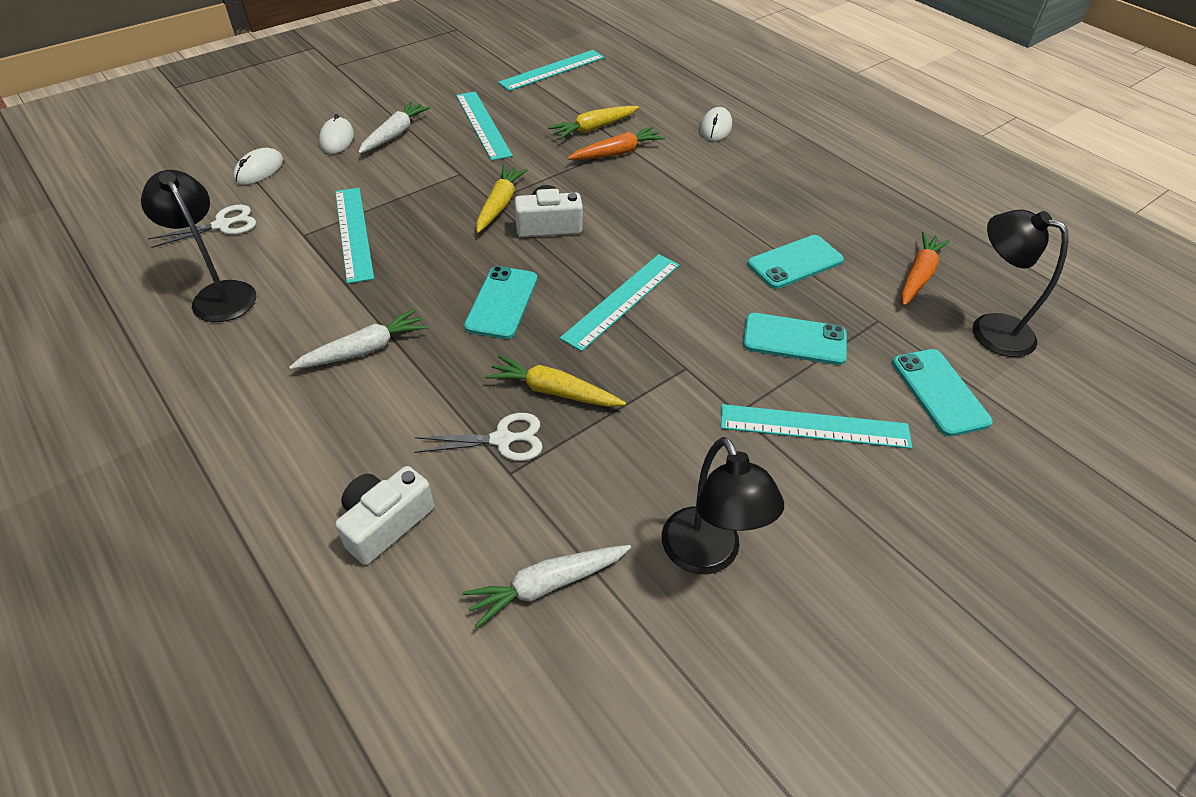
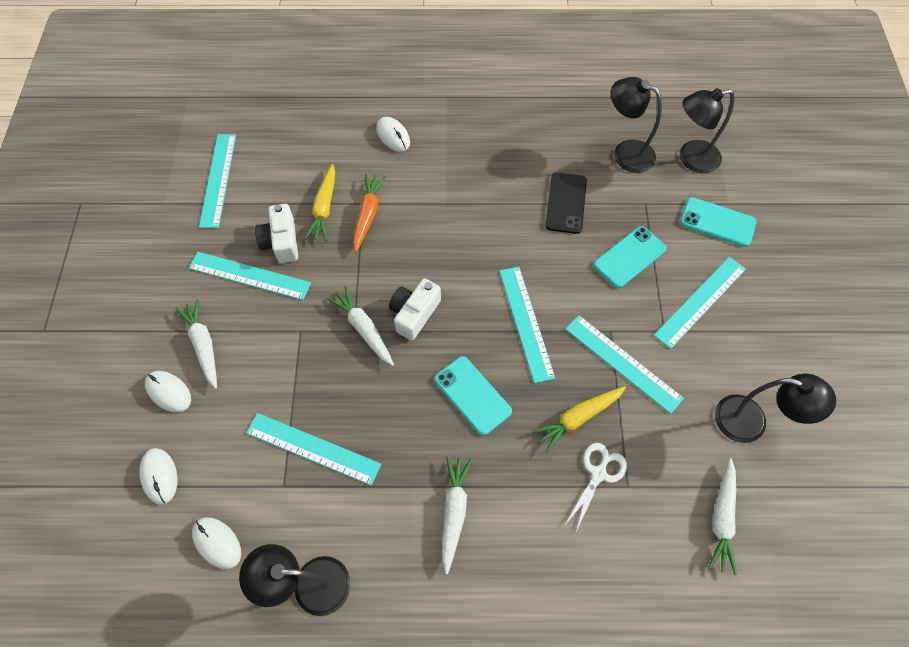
camera: 50 degrees left, 15 degrees up
white scissors [148,205,256,248] -> white mouse [192,517,241,569]
white camera [335,466,434,565] -> white camera moved to [255,204,298,263]
yellow carrot [476,165,528,233] -> white carrot [327,286,394,366]
turquoise phone [748,235,844,289] -> black phone [545,172,587,234]
orange carrot [901,232,950,306] -> black lamp [611,77,662,173]
none -> turquoise ruler [565,315,684,414]

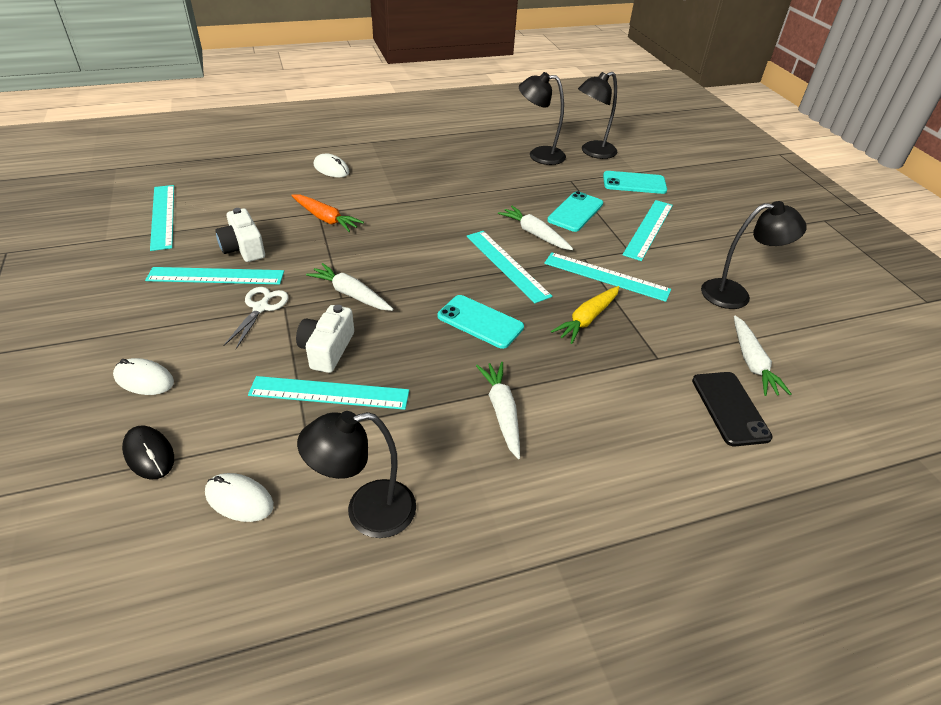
camera: 20 degrees left, 20 degrees down
white mouse [139,448,177,505] -> black mouse [122,425,174,480]
white carrot [175,299,217,389] -> white carrot moved to [498,206,573,250]
yellow carrot [304,164,335,241] -> none
orange carrot [353,174,386,252] -> orange carrot turned 135 degrees clockwise [291,194,364,232]
white camera [389,279,441,341] -> white camera moved to [296,305,354,373]
black phone [545,172,587,234] -> black phone moved to [692,372,773,446]
white scissors [565,443,627,531] -> white scissors moved to [223,287,288,349]

